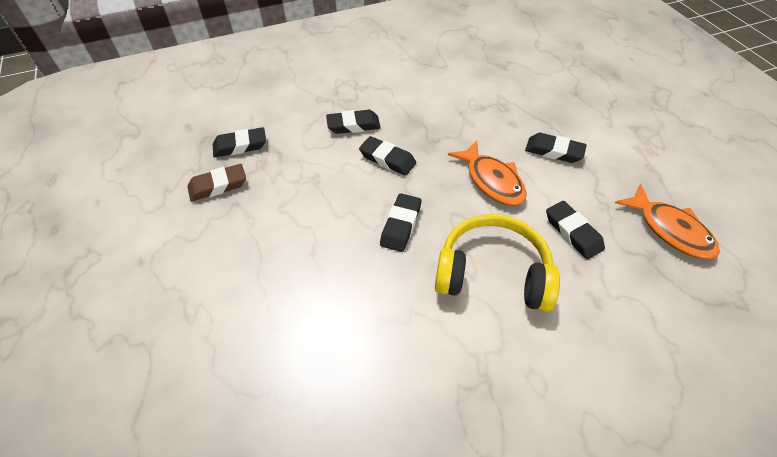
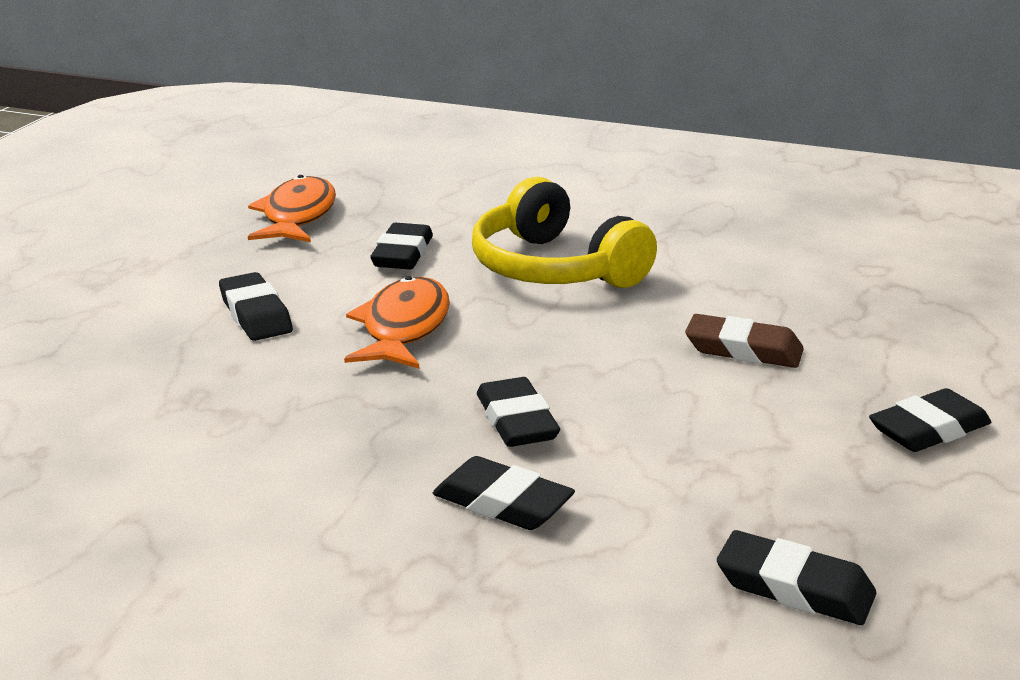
camera: 140 degrees left, 25 degrees down
brown eraser [188,164,246,201] -> brown eraser moved to [685,314,804,368]
black eraser [380,193,421,252] -> black eraser moved to [869,388,991,452]

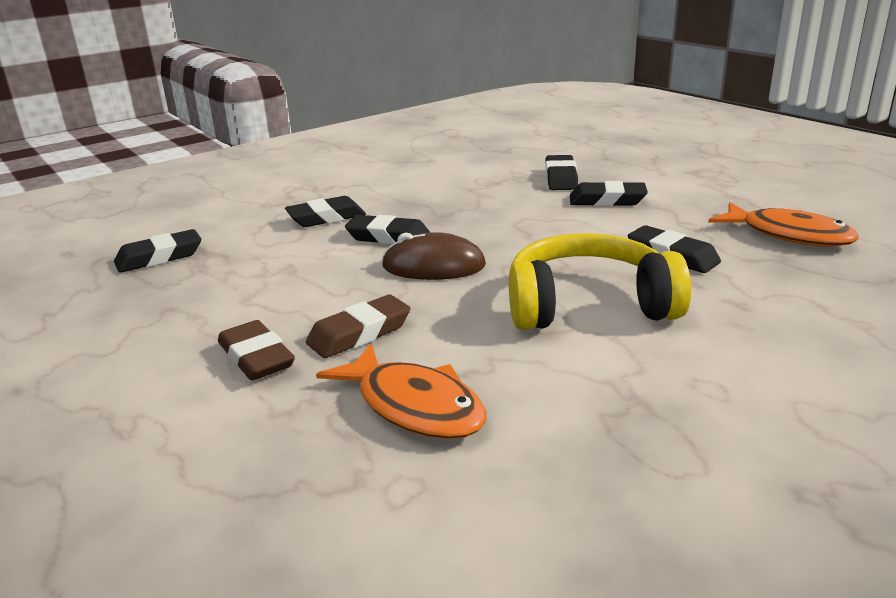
camera: 125 degrees right, 0 degrees up
orange fish [344,276,450,369] -> orange fish moved to [316,343,486,439]
black eraser [869,388,991,452] -> black eraser moved to [546,155,578,190]
none -> brown eraser [218,320,295,381]
none -> brown mouse [382,232,486,280]

